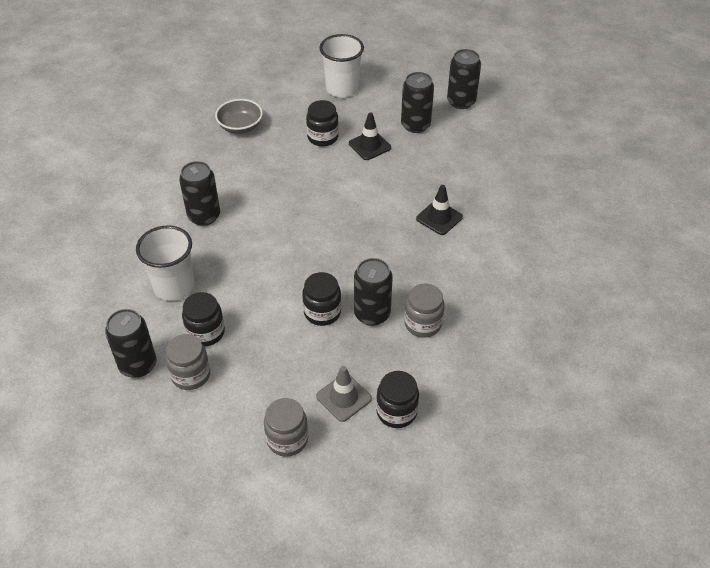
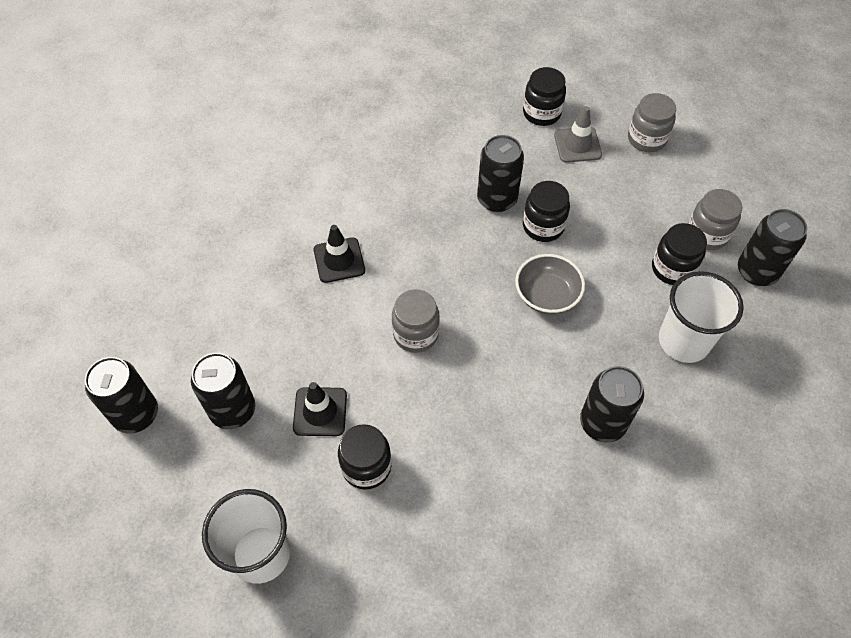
camera: 145 degrees left, 10 degrees up
grey bowl [215,99,263,134] -> grey bowl moved to [515,254,585,314]
grey jar [404,284,445,338] -> grey jar moved to [392,289,440,353]

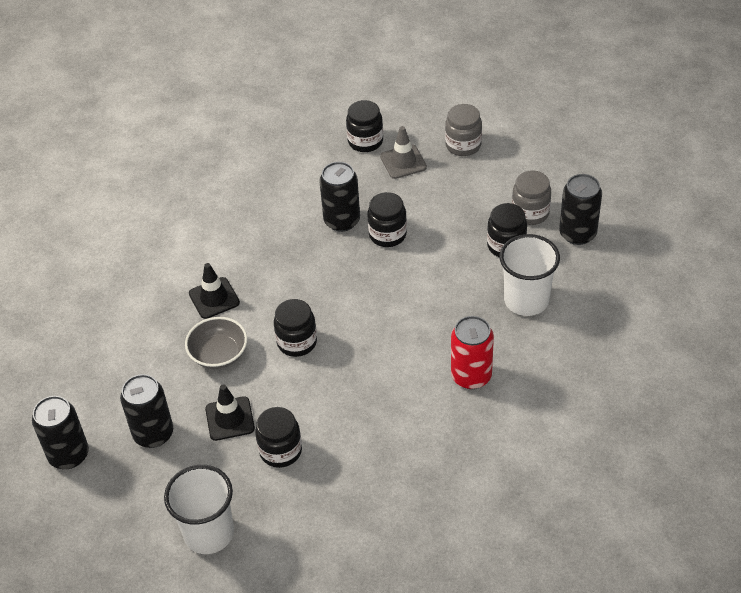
camera: 10 degrees left, 10 degrees down
grey jar [392,289,440,353] -> black jar [274,299,317,357]
grey bowl [515,254,585,314] -> grey bowl moved to [185,317,247,369]
black can [580,366,644,443] -> red can [451,316,494,389]

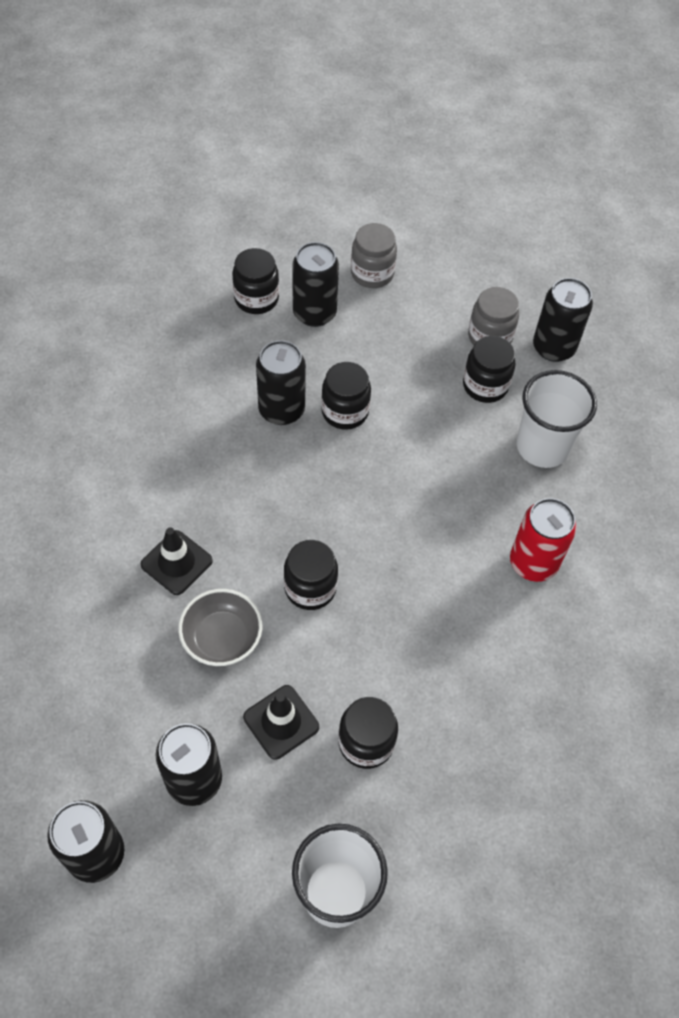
camera: 30 degrees left, 10 degrees up
grey traffic cone [380,126,427,179] -> black can [292,242,339,327]

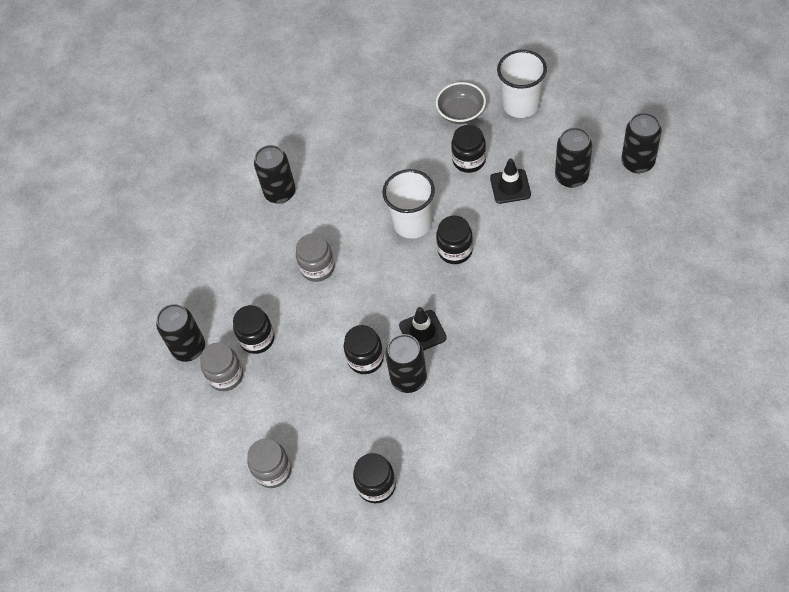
camera: 140 degrees left, 0 degrees up
black traffic cone [141,527,213,595] -> black traffic cone moved to [399,307,447,351]
grey bowl [178,589,262,666] -> grey bowl moved to [436,82,486,124]
black can [292,242,339,327] -> black can moved to [254,145,296,204]
red can [510,498,577,582] -> none
white cup [516,370,597,468] -> white cup moved to [382,169,435,239]
none -> grey jar [296,233,335,282]

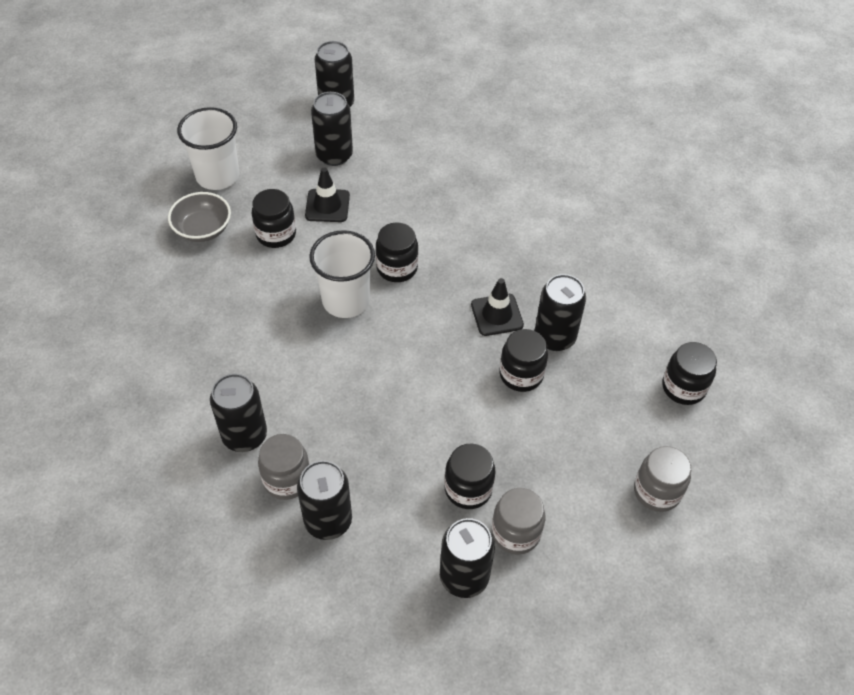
camera: 90 degrees left, 5 degrees down
grey jar [296,233,335,282] -> grey jar moved to [258,434,309,500]
none -> black can [297,460,352,540]

